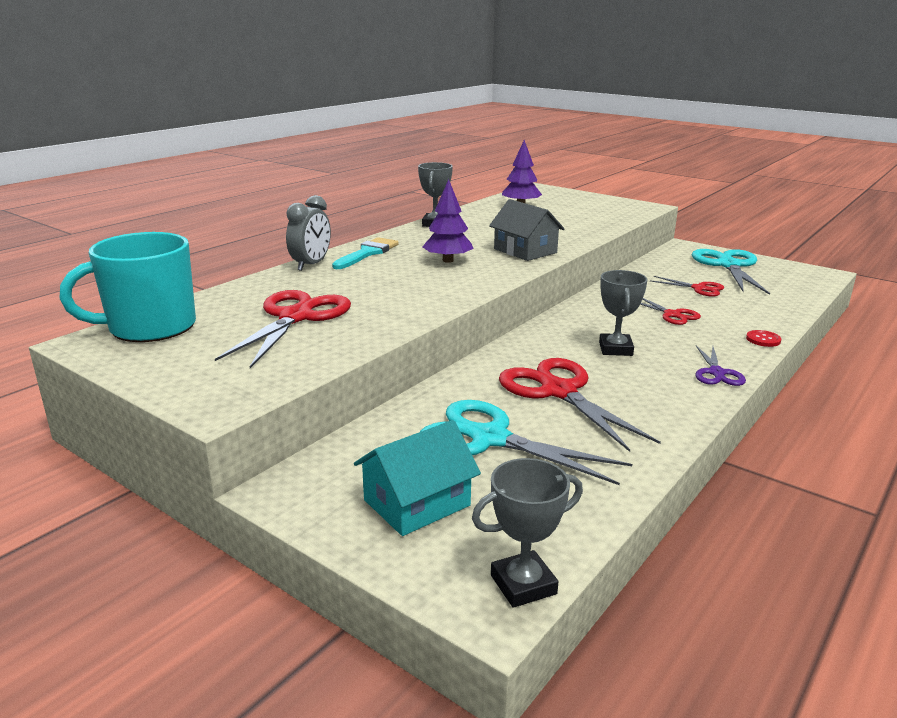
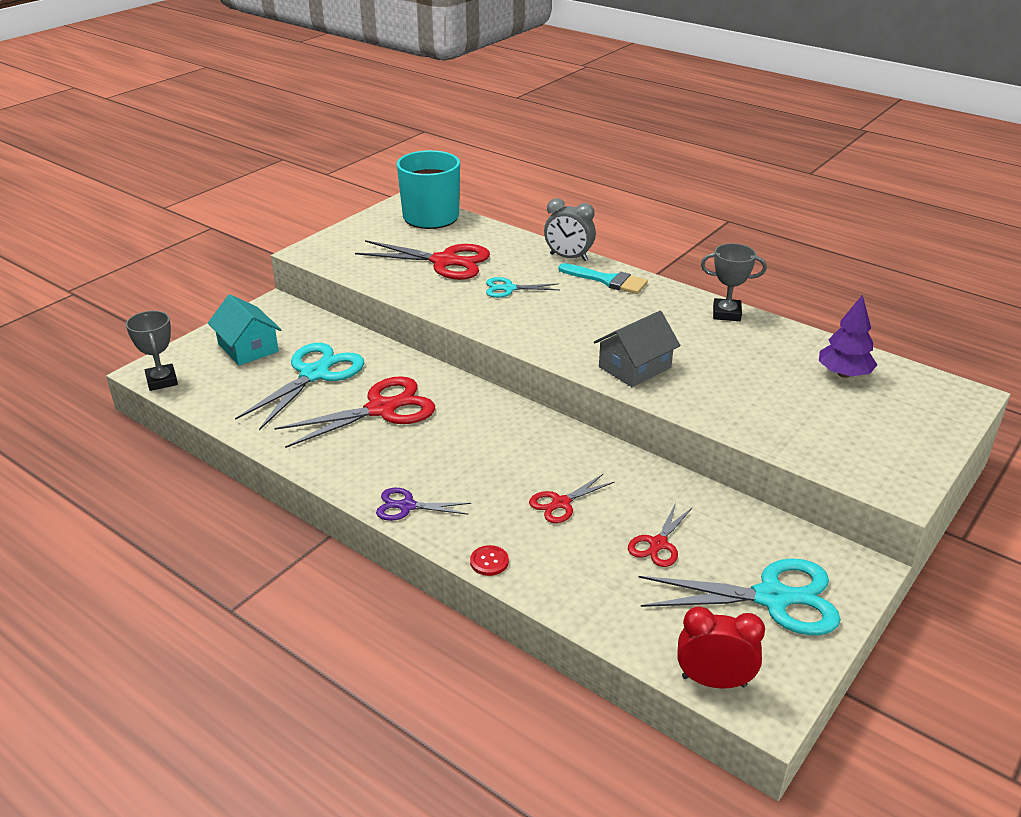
camera: 90 degrees right, 10 degrees up
purple tree [423,179,474,263] -> none
grey trophy [599,270,647,356] -> none
none -> turquoise scissors [486,277,559,298]
none -> red clock [677,607,765,689]

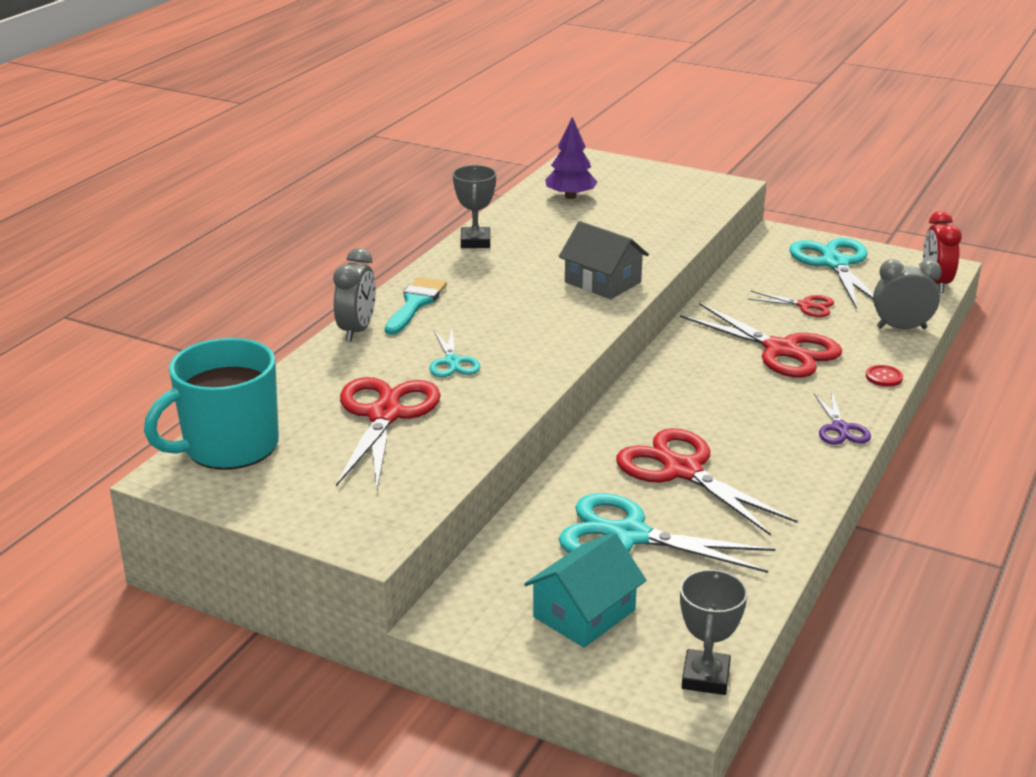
camera: 100 degrees left, 5 degrees down
grey trophy [126,311,178,391] -> grey trophy turned 45 degrees counterclockwise [680,569,748,695]
red scissors [529,473,614,523] -> red scissors [680,303,842,378], size x1.89
none -> grey clock [873,259,942,329]

